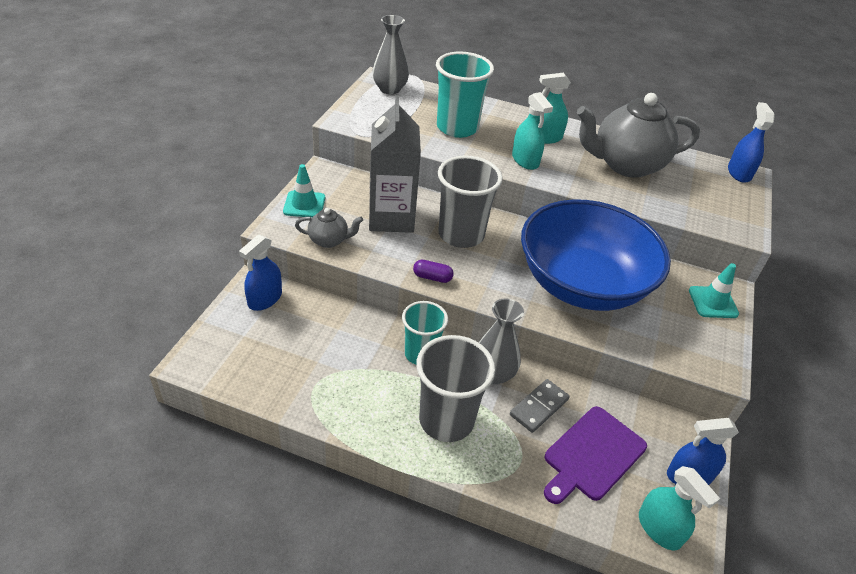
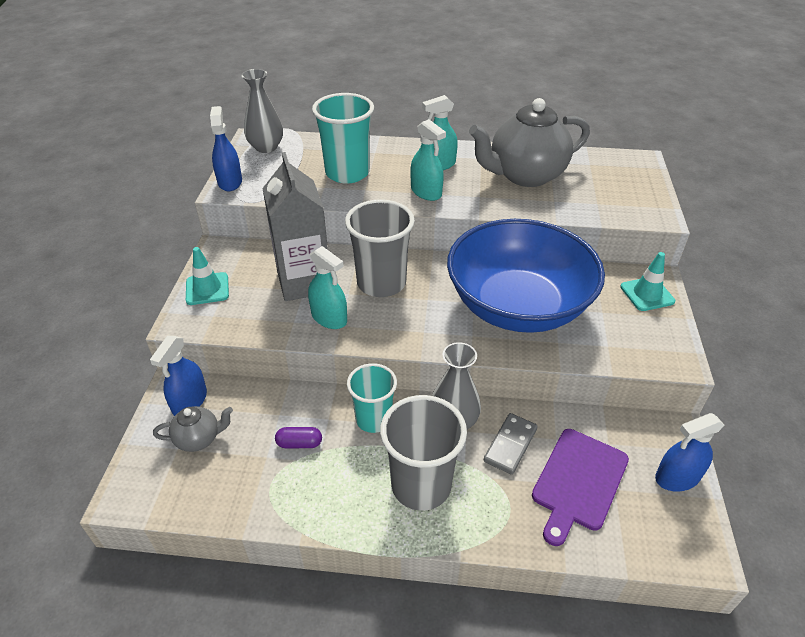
camera: 10 degrees left, 0 degrees up
grey teapot [295,208,363,248] -> grey teapot moved to [153,406,233,452]
purple capsule [413,260,454,283] -> purple capsule moved to [275,427,322,448]
turquoise spray bottle [639,466,720,551] -> turquoise spray bottle moved to [308,246,347,329]
blue spray bottle [728,102,775,183] -> blue spray bottle moved to [210,106,242,191]

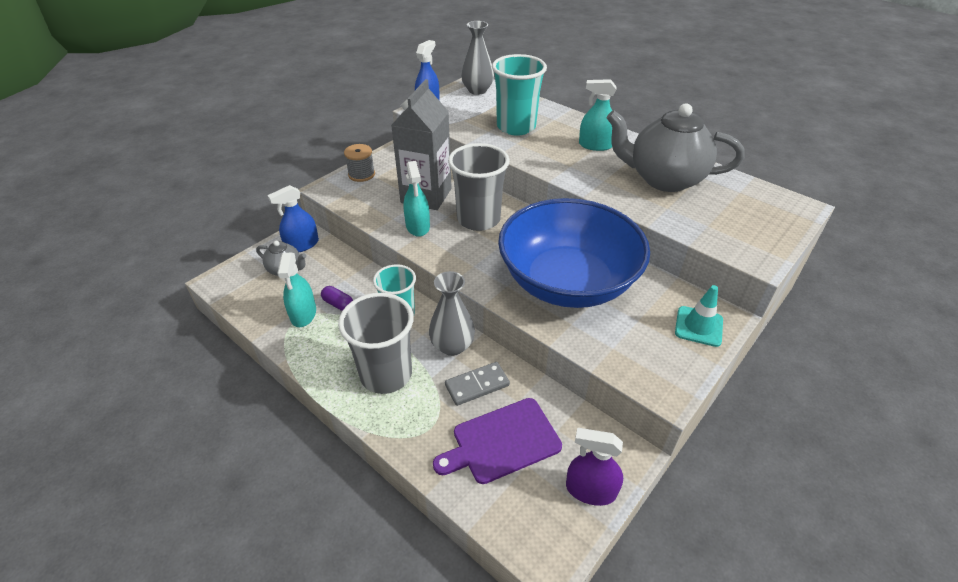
camera: 35 degrees right, 0 degrees up
turquoise traffic cone [186,247,229,305] -> grey spool [344,144,375,182]
turquoise spray bottle [410,119,446,201] -> turquoise spray bottle moved to [277,253,316,327]
blue spray bottle [655,413,724,492] -> purple spray bottle [566,428,623,506]

